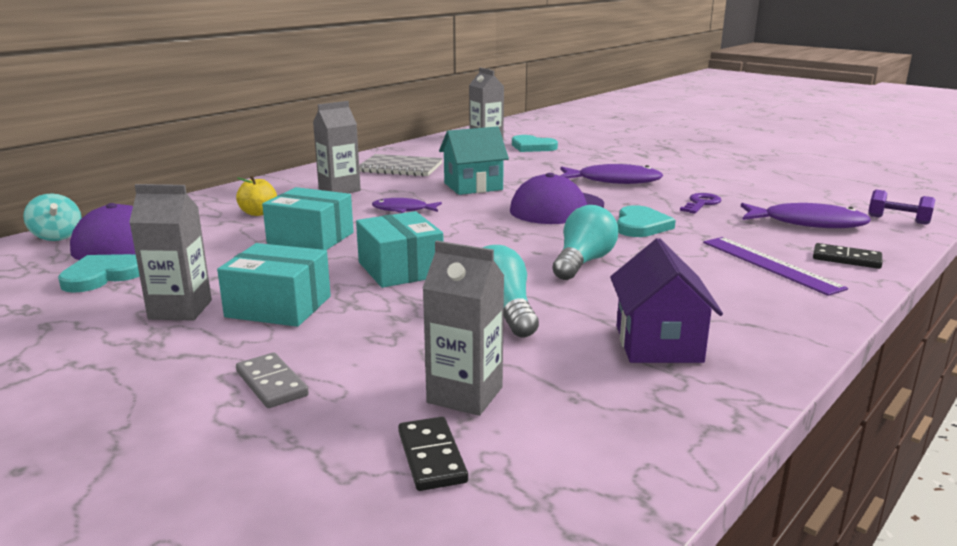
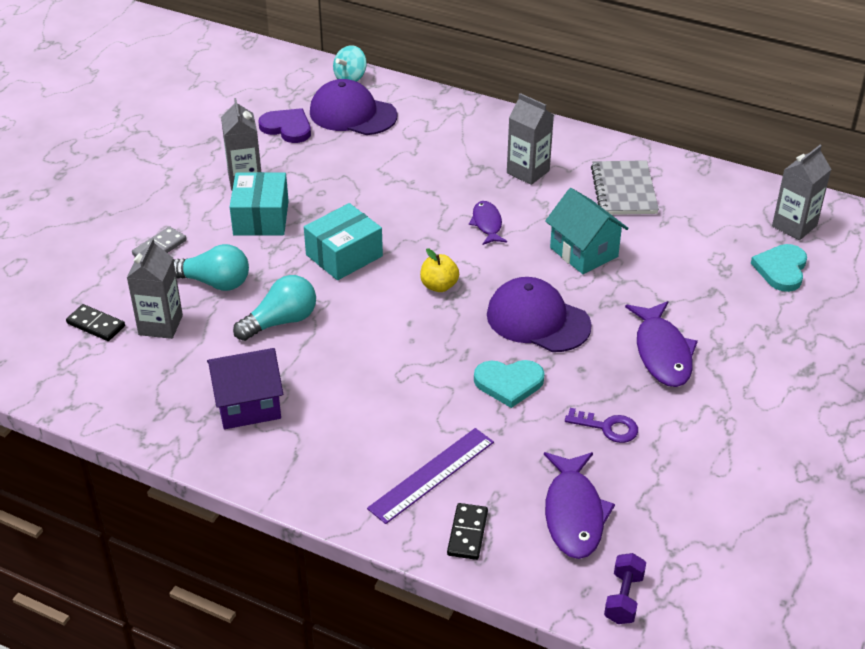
camera: 75 degrees right, 20 degrees up
turquoise heart [58,254,140,293] -> purple heart [259,108,311,143]
yellow apple [236,176,277,216] -> yellow apple moved to [420,248,459,292]
turquoise box [262,187,354,250] -> none
black domino [398,417,468,491] -> black domino turned 60 degrees clockwise [66,304,125,341]
turquoise light bulb [552,205,618,280] -> turquoise light bulb moved to [173,244,249,291]

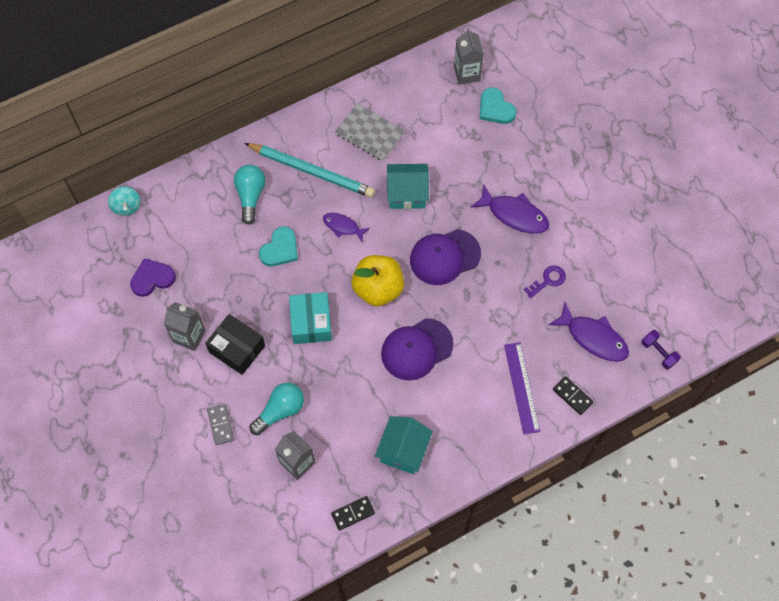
camera: 55 degrees left, 25 degrees up
black domino [66,304,125,341] -> black domino moved to [331,496,375,531]
purple house [207,348,283,429] -> turquoise house [375,416,433,474]
turquoise box [230,172,289,236] -> black box [205,314,265,375]
turquoise light bulb [233,275,316,341] -> turquoise light bulb moved to [234,165,265,225]
purple cap [310,79,397,135] -> purple cap moved to [381,318,453,381]
yellow apple [420,248,459,292] -> yellow apple [352,255,404,306], size x1.90
turquoise heart [474,360,545,408] -> turquoise heart moved to [259,227,298,266]
grey carton [507,93,554,185] -> turquoise pencil [244,143,375,198]

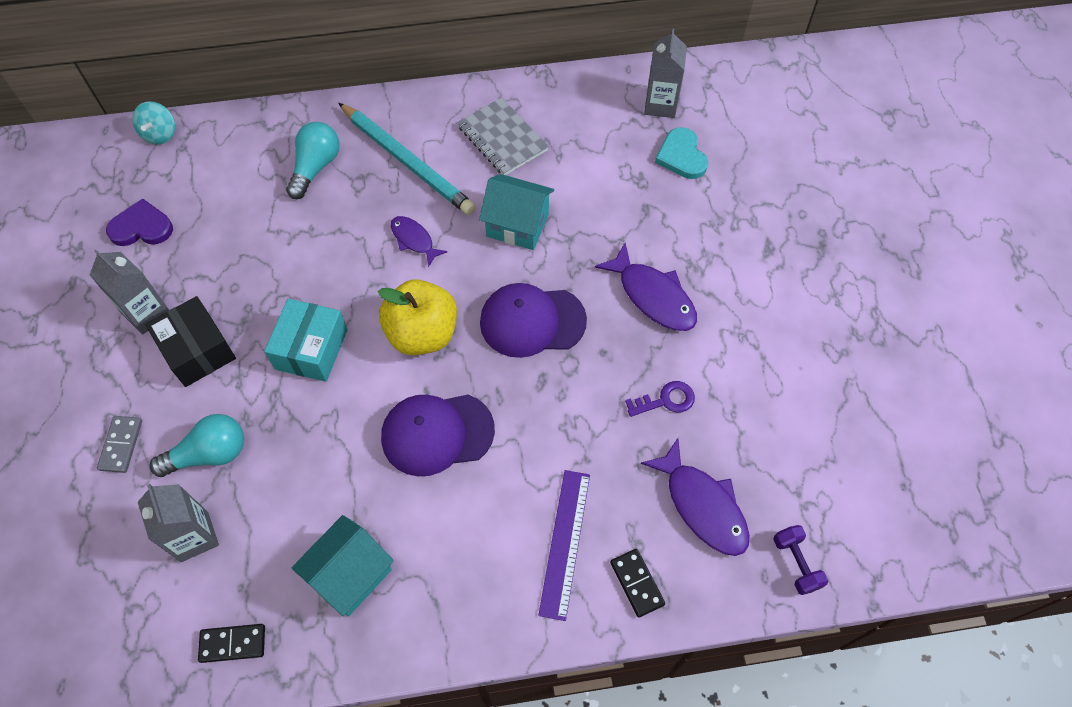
camera: 20 degrees right, 5 degrees down
turquoise heart [259,227,298,266] -> none

